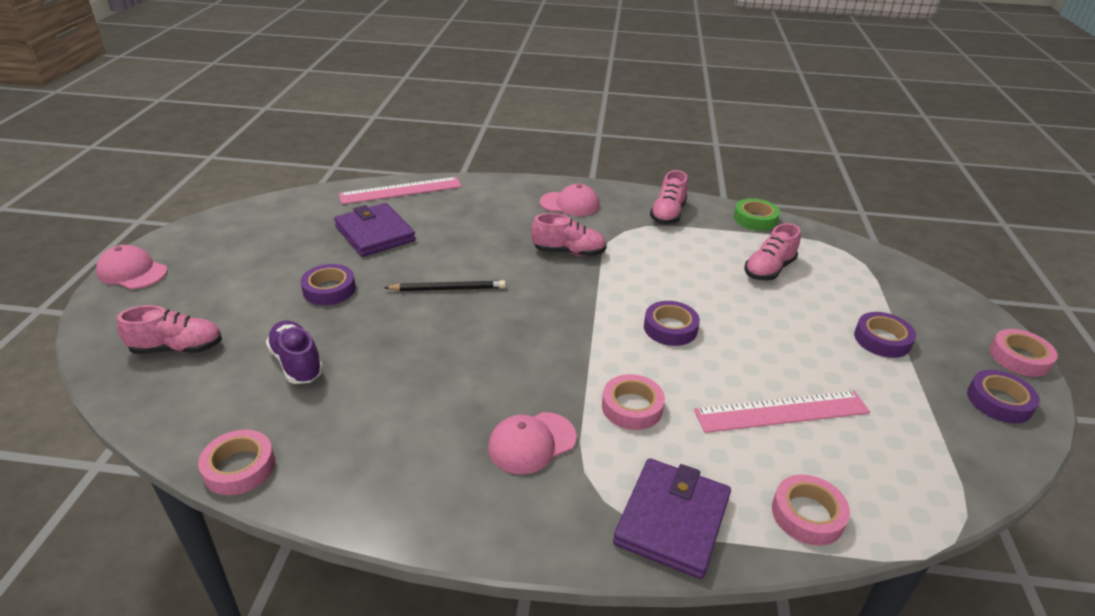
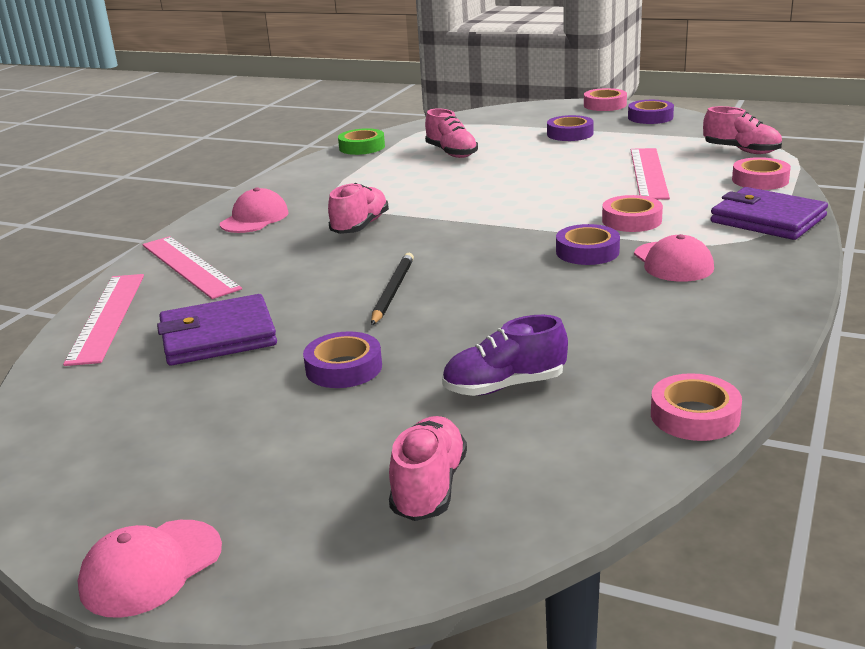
camera: 70 degrees left, 10 degrees down
purple tape [644,301,700,346] -> purple tape moved to [556,224,620,265]
pink shoe [650,170,688,224] -> pink shoe moved to [703,106,782,154]
none -> pink ruler [142,236,242,299]

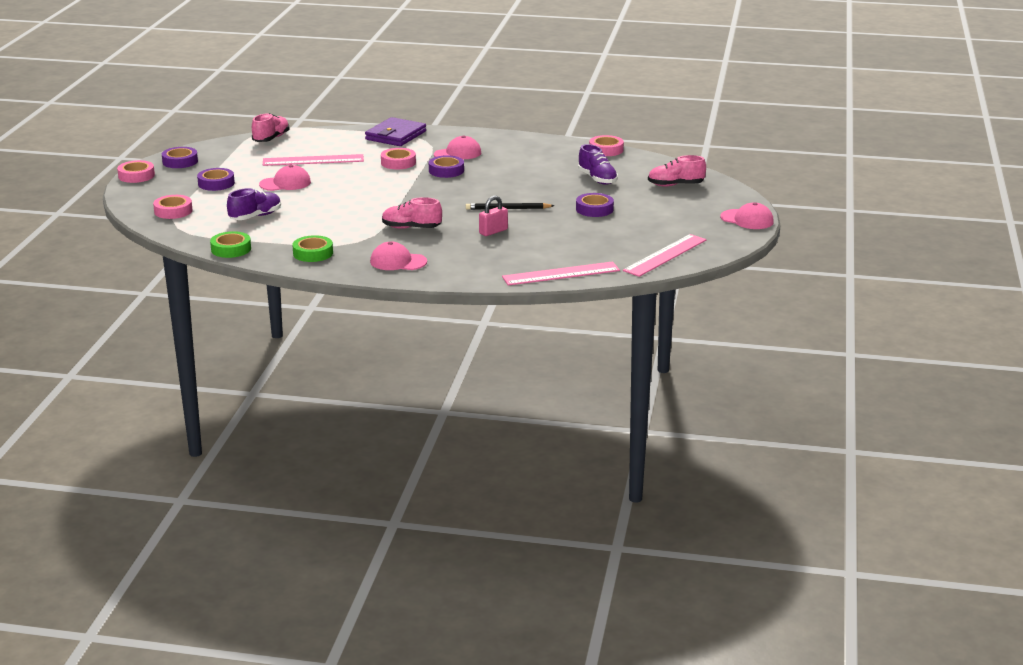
camera: 105 degrees left, 0 degrees up
pink ruler [142,236,242,299] -> pink ruler moved to [623,234,707,277]
purple wallet [157,294,277,366] -> none
pink shoe [425,109,478,158] -> purple shoe [227,188,281,220]
pink tape [732,157,791,190] -> pink tape moved to [153,195,193,219]
none -> pink cap [259,165,311,191]
none -> green tape [293,235,333,262]
none -> pink padlock [479,196,508,236]

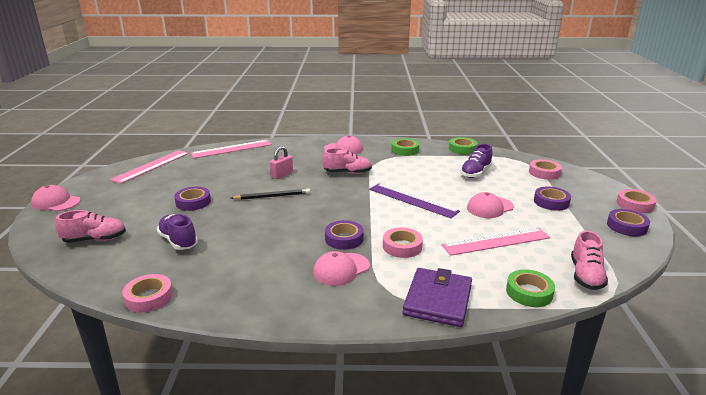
camera: 170 degrees right, 0 degrees up
none -> purple ruler [369,183,460,218]
none -> green tape [506,269,555,307]

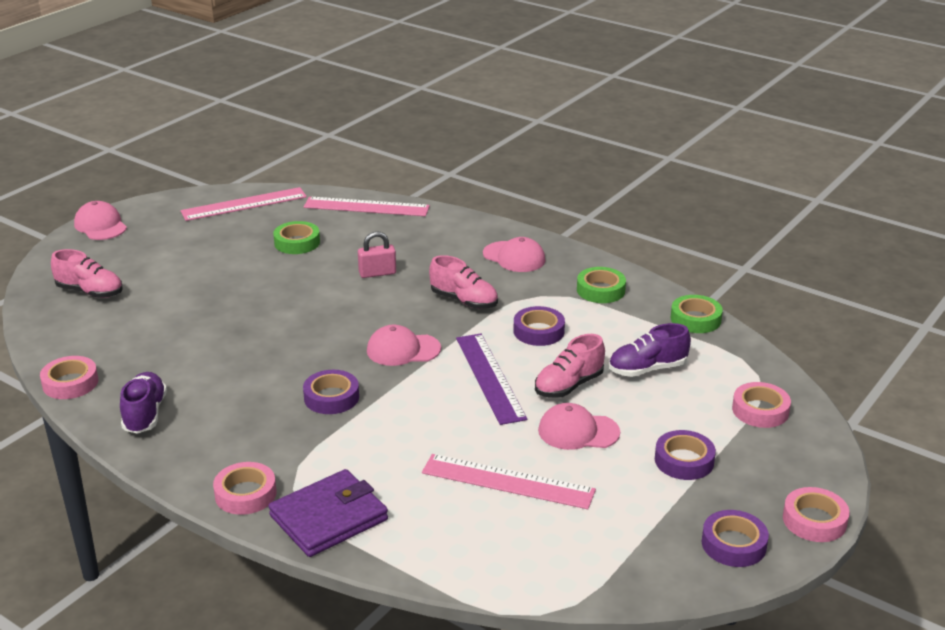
camera: 35 degrees right, 5 degrees up
purple shoe [157,214,198,250] -> purple shoe moved to [120,372,167,434]
purple tape [174,187,211,211] -> purple tape moved to [514,306,565,346]
black pencil [231,188,310,200] -> none
pink cap [313,251,370,286] -> pink cap moved to [367,325,441,366]
pink tape [383,227,423,258] -> pink tape moved to [213,462,277,515]
green tape [506,269,555,307] -> green tape moved to [273,221,320,254]
pink shoe [571,231,608,290] -> pink shoe moved to [535,334,605,398]

